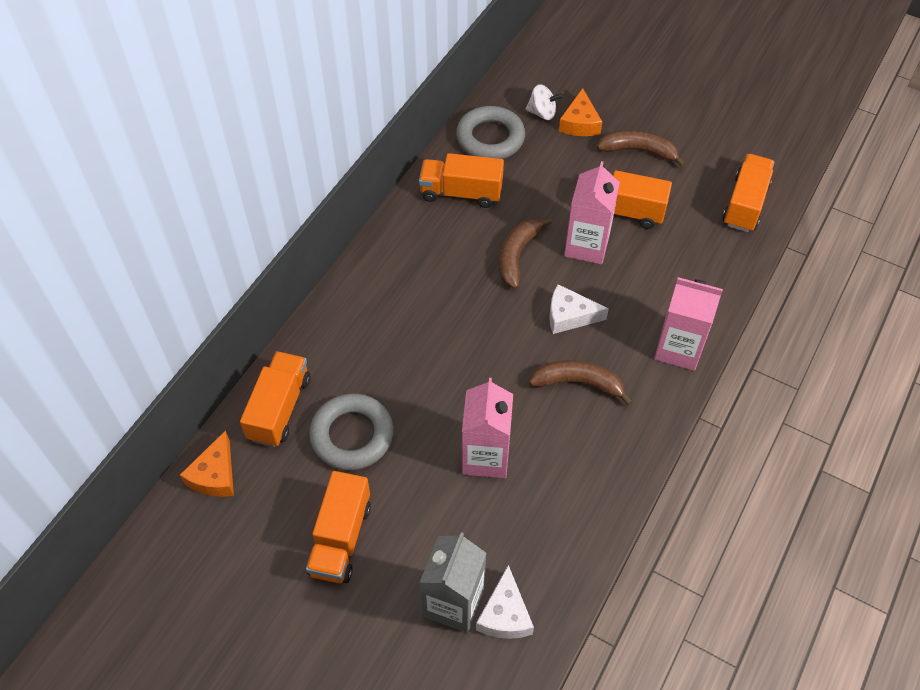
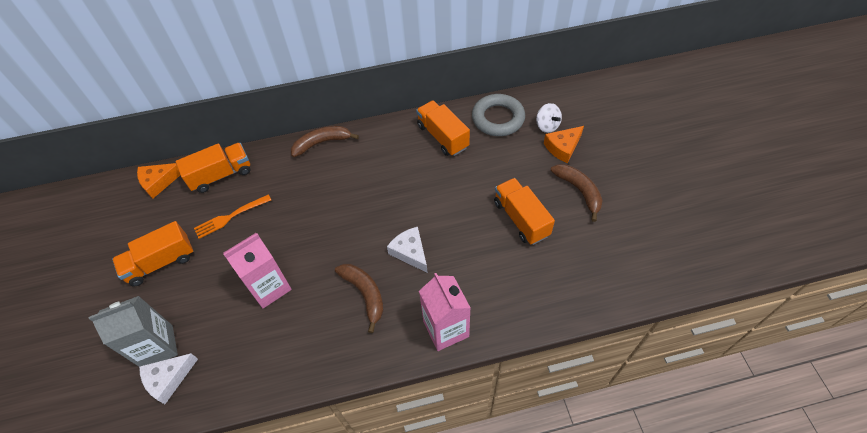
camera: 50 degrees right, 0 degrees up
grey ring [309,394,394,470] -> orange fork [194,194,271,239]
brown banana [499,218,552,289] -> brown banana moved to [291,126,359,157]
pink carton [564,161,620,264] -> none
orange truck [722,154,775,232] -> none

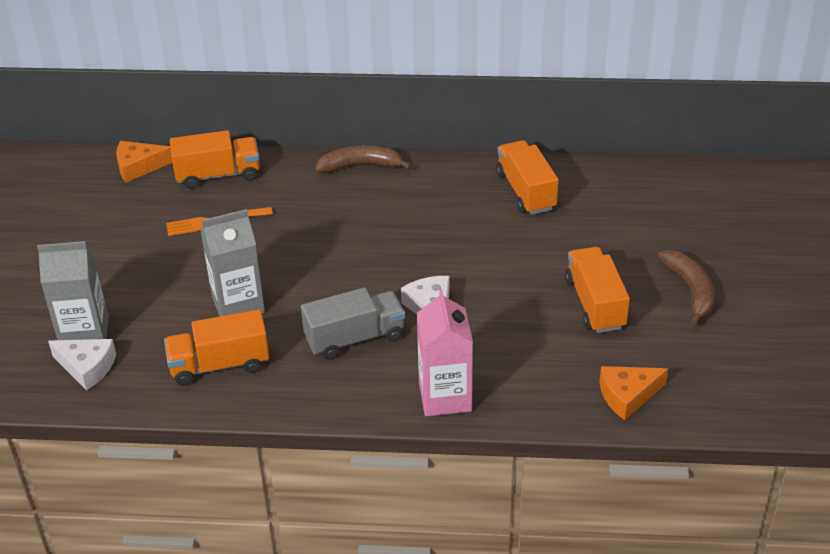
camera: 15 degrees right, 15 degrees down
orange truck [112,221,194,287] -> orange truck moved to [164,309,269,386]
white cheese [139,353,198,404] -> white cheese turned 135 degrees counterclockwise [48,339,116,390]
pink carton [224,233,292,308] -> grey carton [200,209,265,316]
brown banana [335,264,384,333] -> grey truck [301,287,405,360]
grey ring [472,94,525,136] -> none
white spinning top [536,103,562,133] -> none
orange cheese [544,126,584,163] -> orange cheese moved to [600,366,668,420]

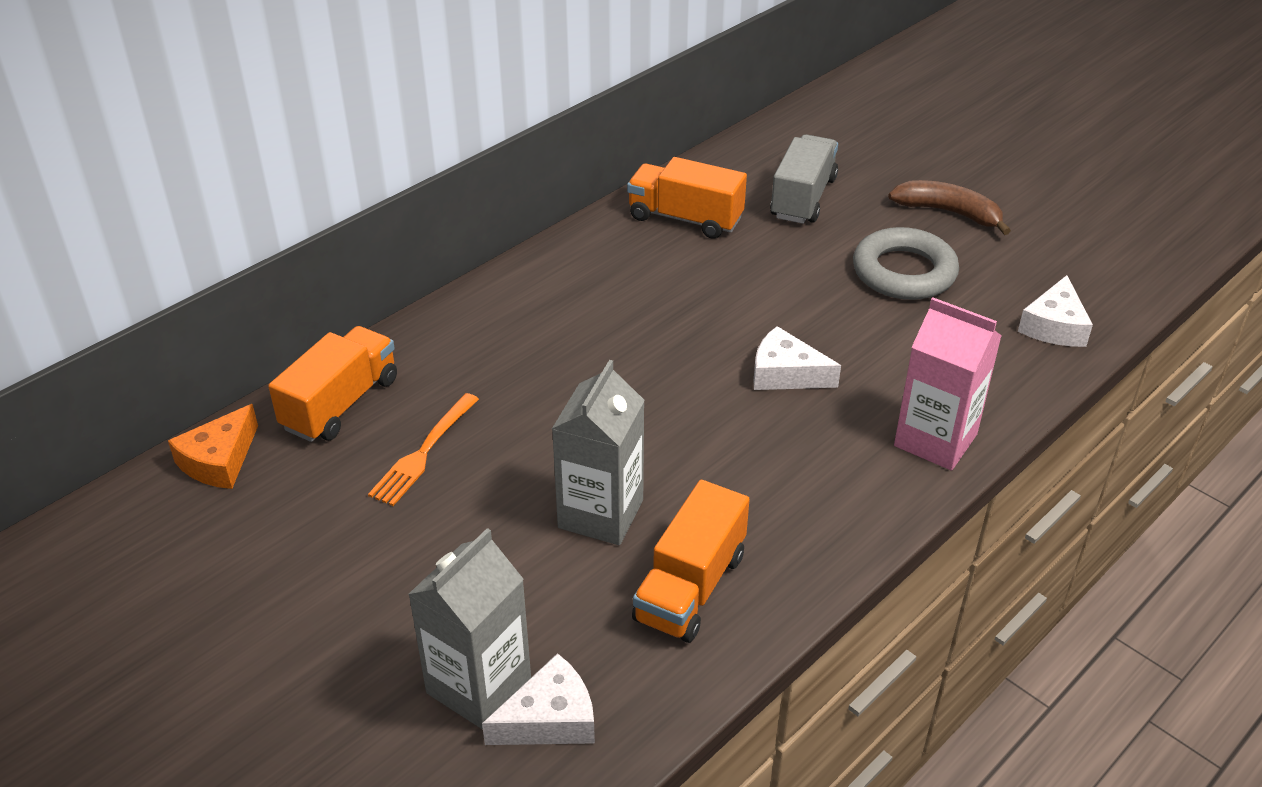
camera: 50 degrees left, 0 degrees up
grey truck [301,287,405,360] -> grey truck moved to [770,134,838,224]
brown banana [315,145,412,173] -> none
orange truck [565,247,630,333] -> grey ring [853,227,959,300]
orange cheese [600,366,668,420] -> white cheese [1018,275,1093,347]

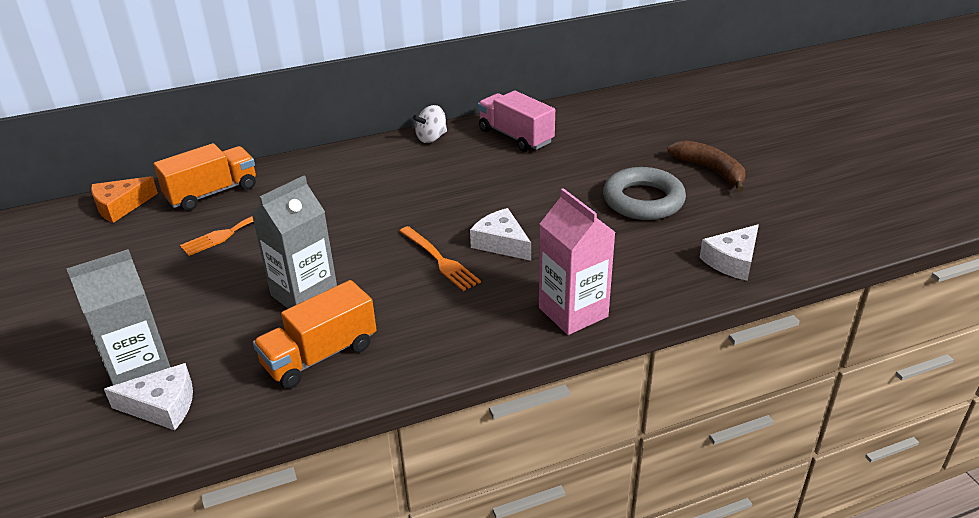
camera: 25 degrees right, 5 degrees down
orange truck [627,157,747,239] -> pink truck [478,90,555,152]
grey truck [770,134,838,224] -> none
none -> orange fork [399,226,481,291]
none -> white spinning top [413,105,447,143]

